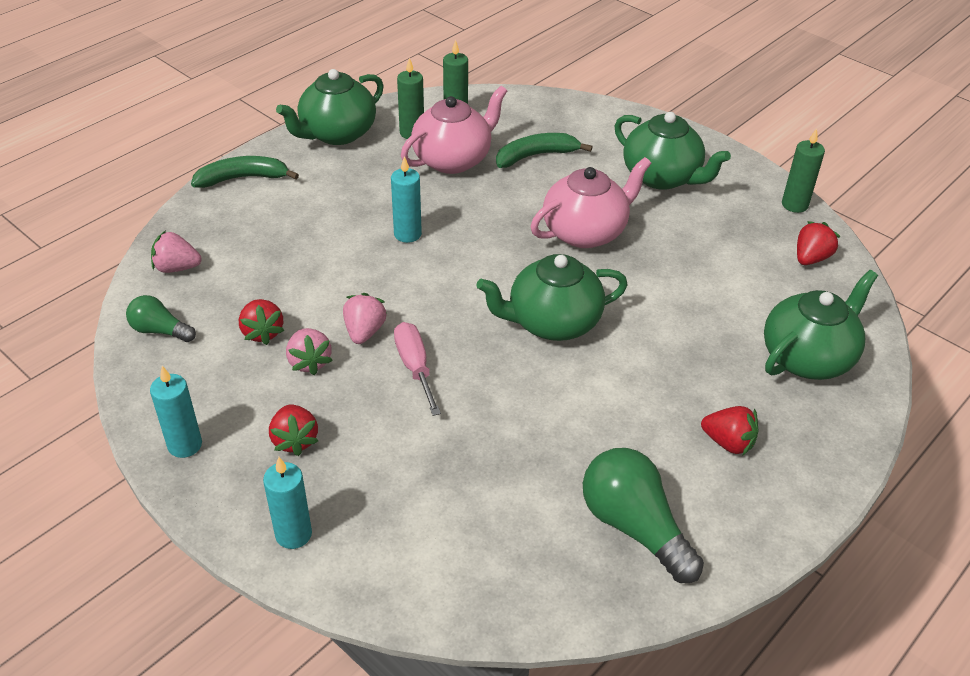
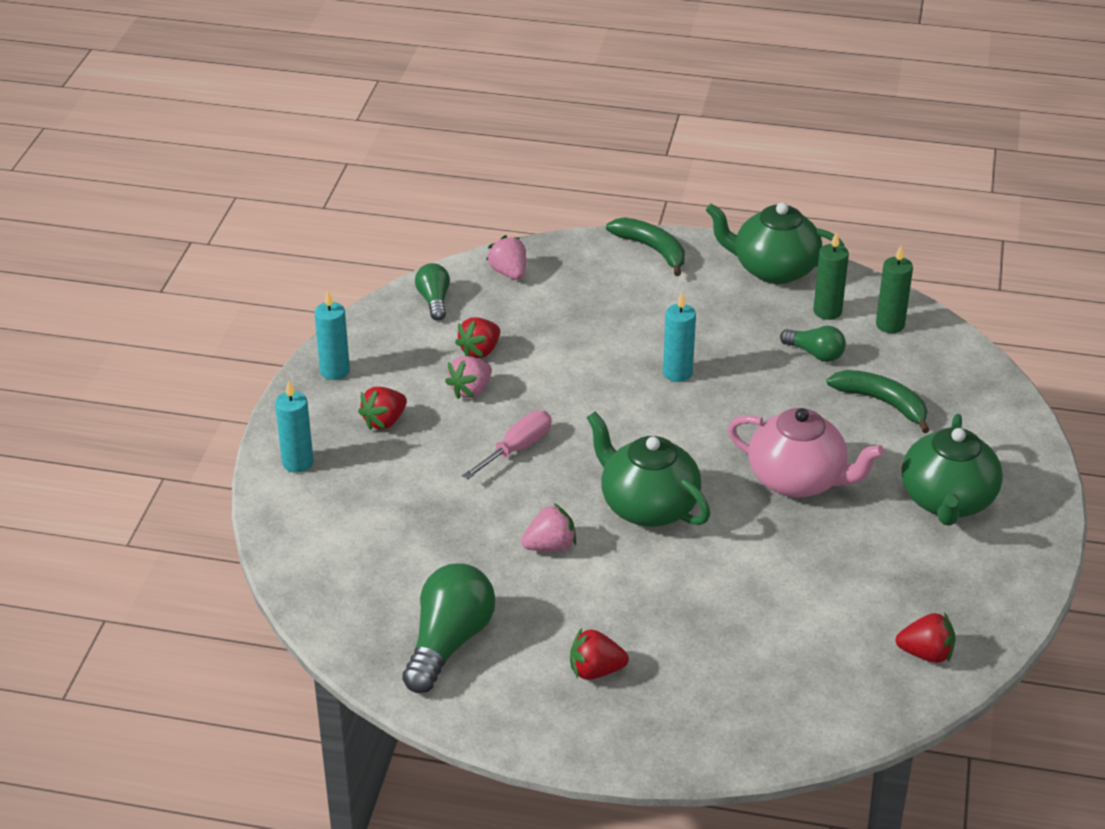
camera: 60 degrees right, 5 degrees down
pink strawberry [343,293,387,344] -> pink strawberry moved to [521,503,576,551]
pink teapot [401,86,507,174] -> green light bulb [780,326,846,362]
red strawberry [701,406,758,456] -> red strawberry turned 90 degrees clockwise [570,628,629,680]
green teapot [764,270,878,380] -> none
green candle [782,128,825,213] -> none

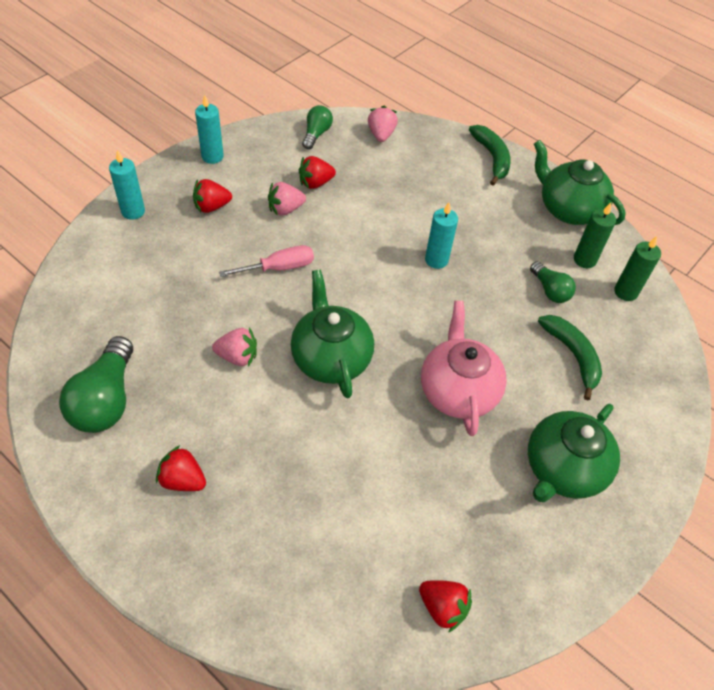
camera: 25 degrees right, 15 degrees up
green light bulb [402,563,495,693] -> green light bulb turned 135 degrees clockwise [59,336,133,433]
pink teapot [728,408,884,498] -> pink teapot turned 150 degrees counterclockwise [421,301,507,436]

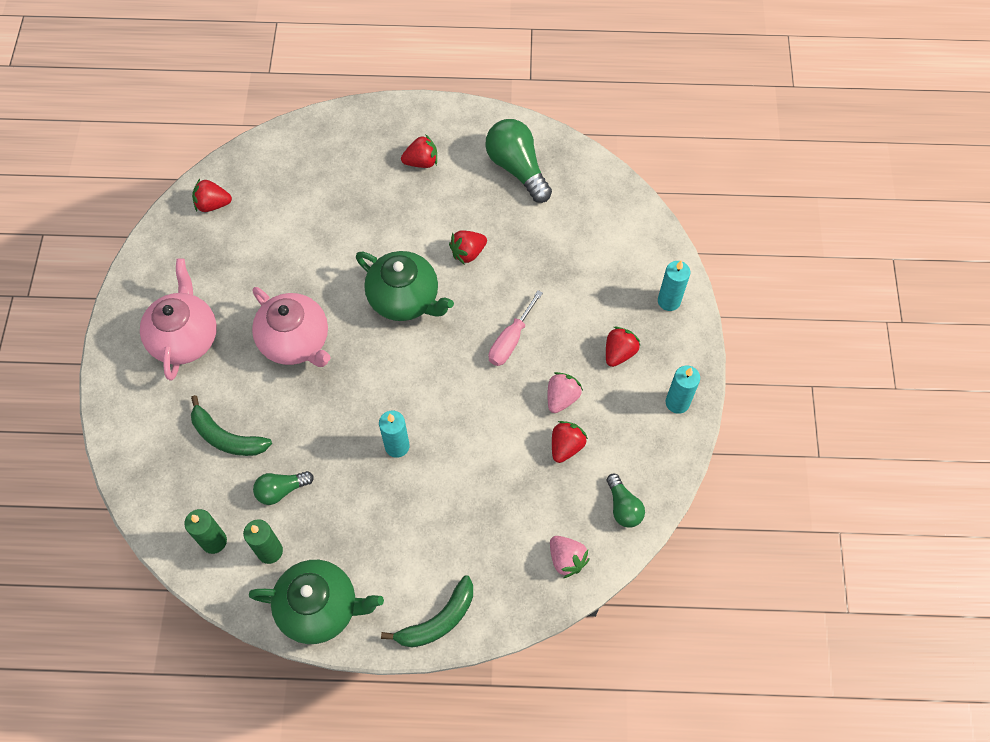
camera: 145 degrees right, 10 degrees up
pink strawberry [212,327,257,367] -> red strawberry [449,230,487,265]
green banana [469,125,511,186] -> green banana turned 75 degrees counterclockwise [381,575,473,648]
green teapot [528,404,620,502] -> pink teapot [140,258,217,381]
green light bulb [530,261,576,303] -> green light bulb turned 45 degrees counterclockwise [253,471,314,505]

